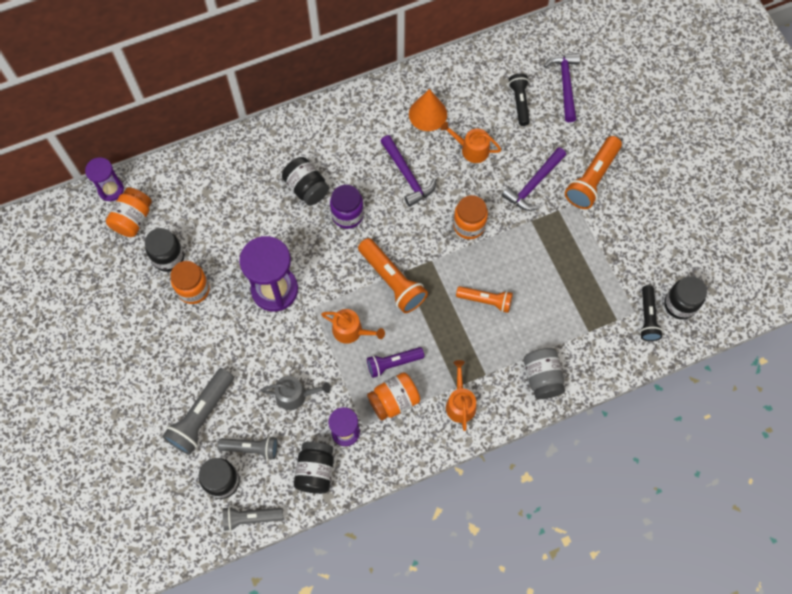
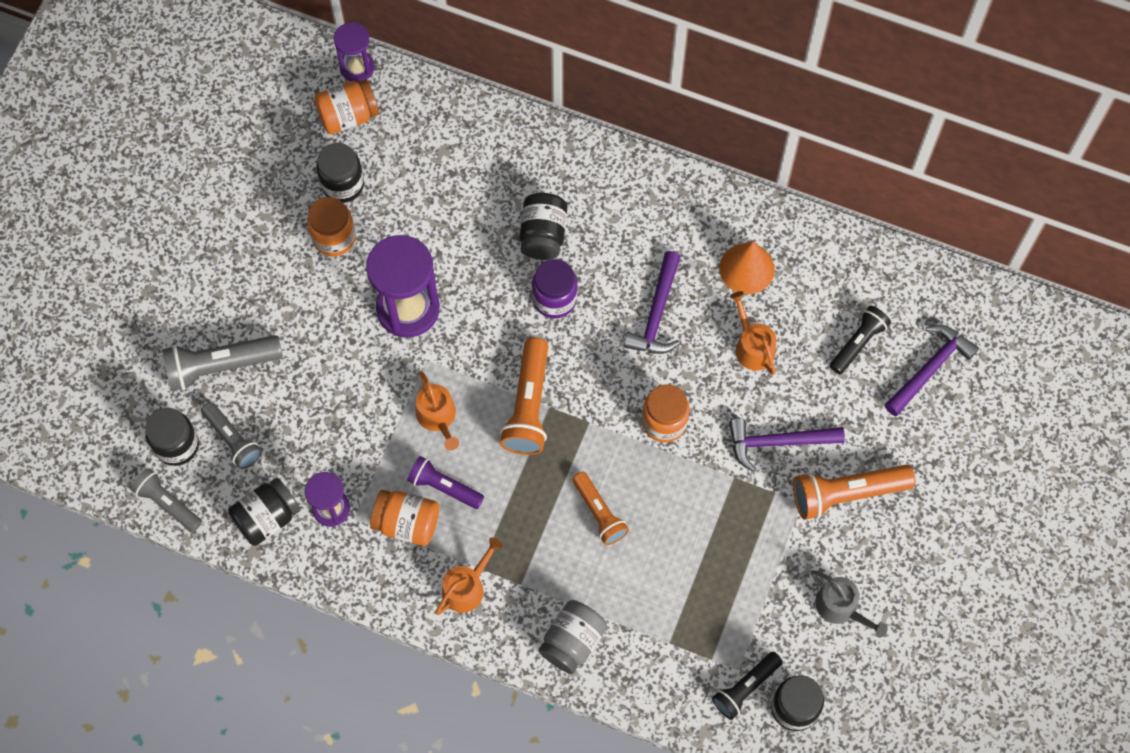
camera: 45 degrees right, 0 degrees up
grey watering can [261,376,331,410] -> grey watering can moved to [811,570,888,638]

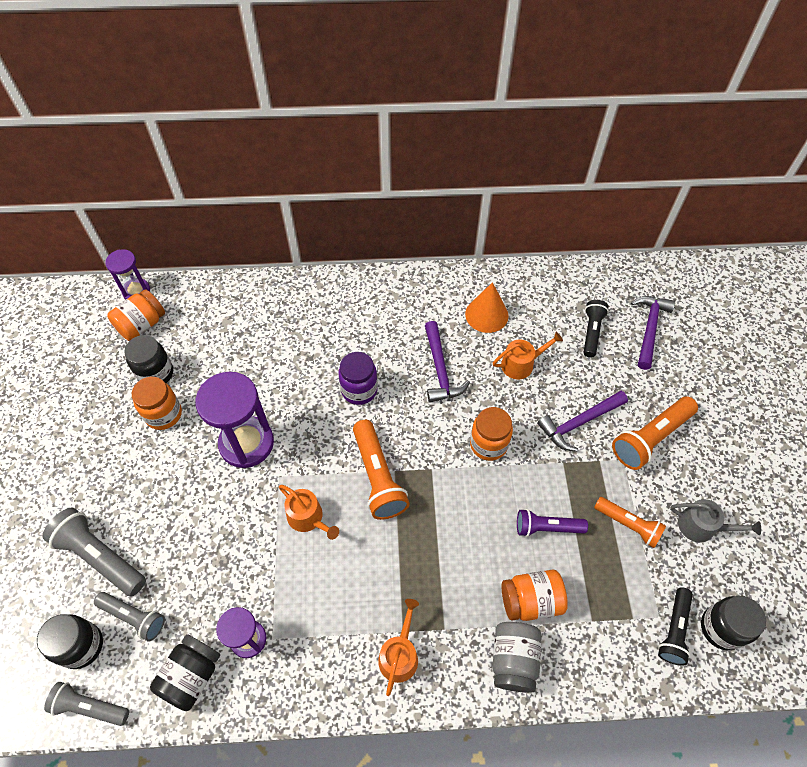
camera: 25 degrees left, 10 degrees down
grey flashlight [162,335,283,391] -> grey flashlight turned 75 degrees clockwise [43,508,146,597]
orange jar [370,490,439,546] -> orange jar moved to [502,570,568,621]
purple flashlight [407,456,484,509] -> purple flashlight moved to [517,509,588,537]
black jar [520,193,567,260] -> none
orange flashlight [572,472,629,545] -> orange flashlight moved to [594,497,666,548]
orange watering can [730,291,777,375] -> orange watering can turned 120 degrees clockwise [493,332,563,379]

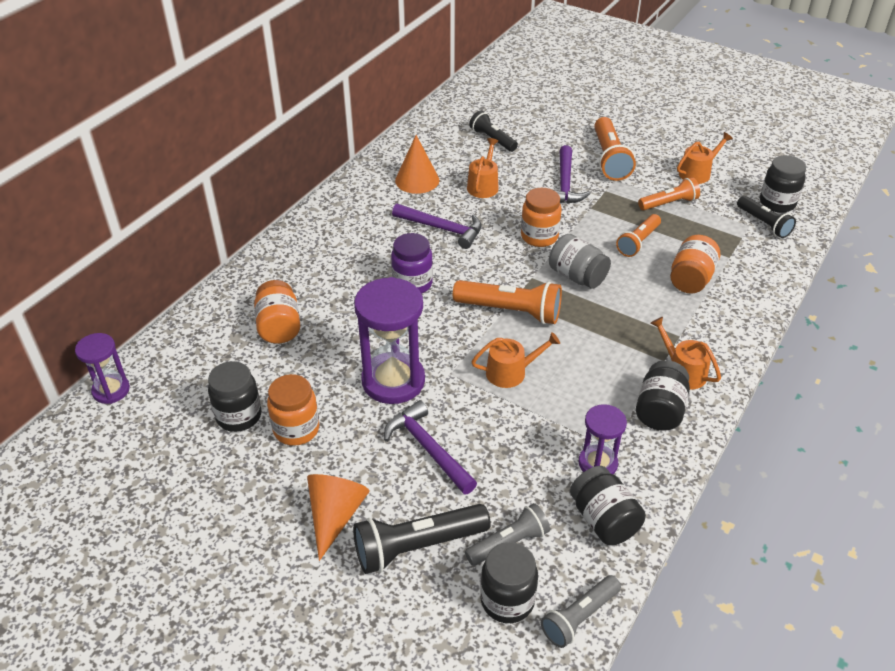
camera: 55 degrees left, 15 degrees down
grey flashlight [43,508,146,597] -> black flashlight [353,504,491,574]
orange jar [107,289,165,341] -> orange jar moved to [254,280,300,343]
grey jar [492,622,542,693] -> grey jar moved to [549,234,611,289]
purple flashlight [517,509,588,537] -> orange flashlight [616,214,661,257]
purple hammer [631,296,675,370] -> purple hammer moved to [384,400,477,495]
grey watering can [670,499,761,543] -> orange watering can [677,132,733,184]
none -> orange cone [307,474,370,561]
none -> black jar [636,360,690,431]

